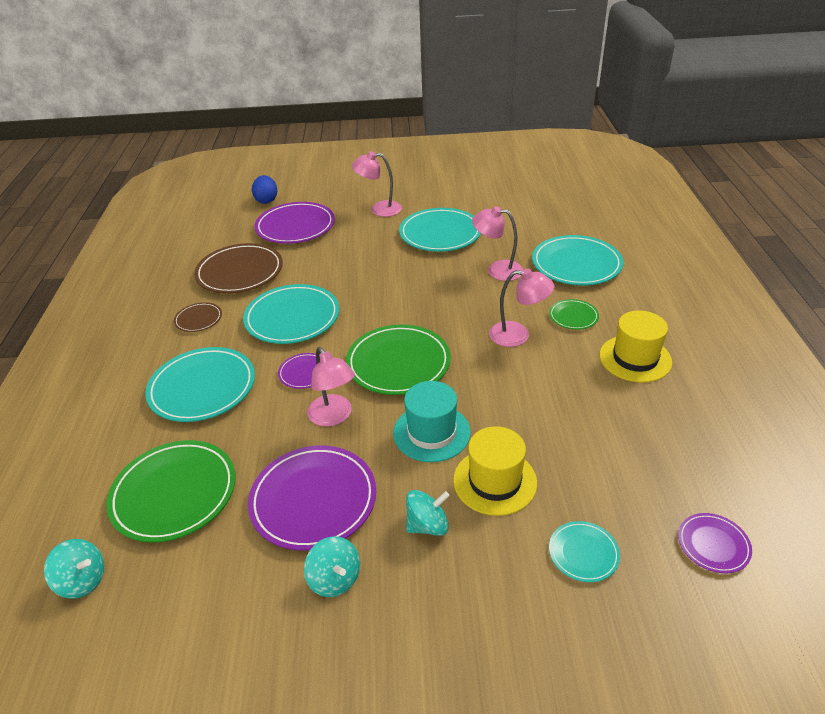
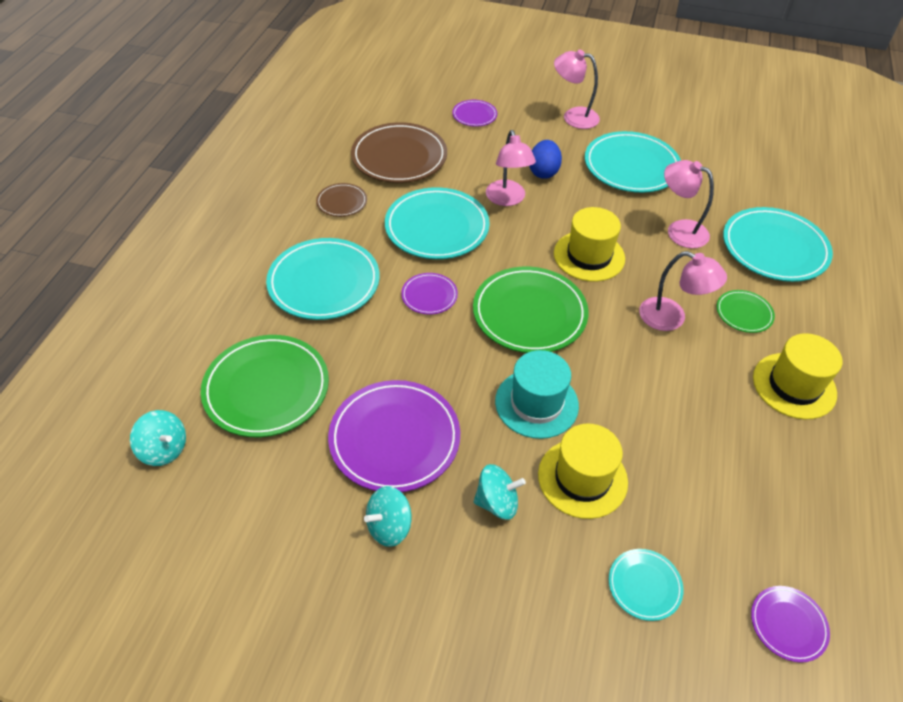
camera: 15 degrees right, 10 degrees up
blue egg [252,175,277,204] -> blue egg moved to [529,140,562,179]
purple plate [255,202,335,244] -> purple plate [452,100,497,127], size x0.50
turquoise spinning top [304,536,360,597] -> turquoise spinning top turned 75 degrees clockwise [364,486,412,547]
pink lamp [307,347,355,427] -> pink lamp moved to [486,130,536,206]
none -> yellow hat [554,207,625,282]

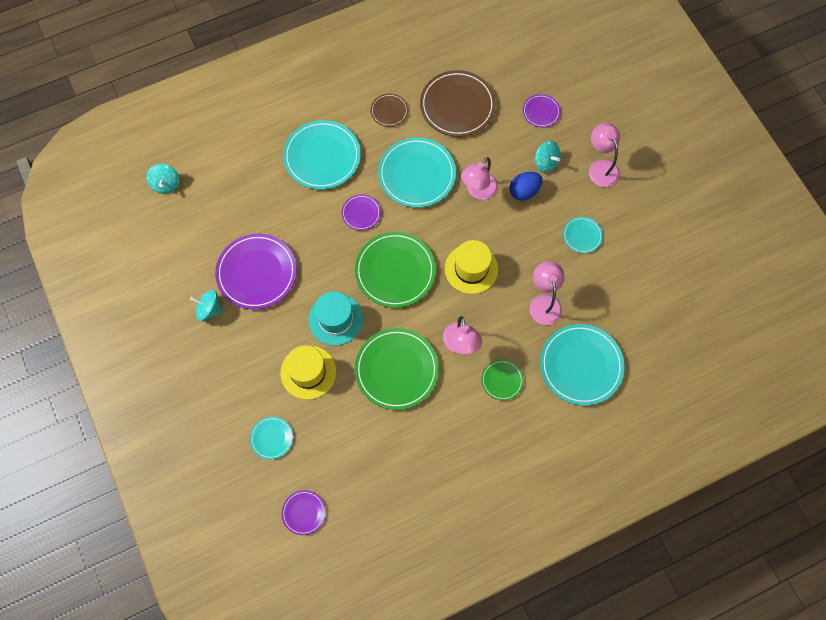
camera: 50 degrees right, 20 degrees up
green plate [201,335,329,437] -> green plate moved to [355,328,439,410]
turquoise spinning top [474,464,526,520] -> turquoise spinning top moved to [535,141,561,173]
turquoise plate [585,131,681,193] -> turquoise plate [563,217,603,253], size x0.50
yellow hat [753,333,842,419] -> none

